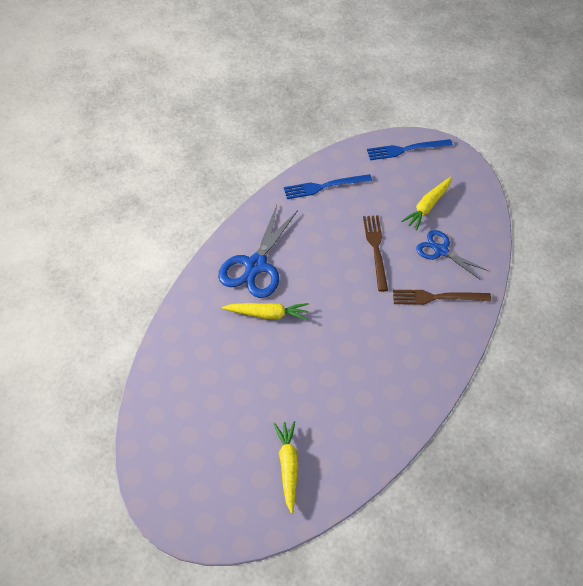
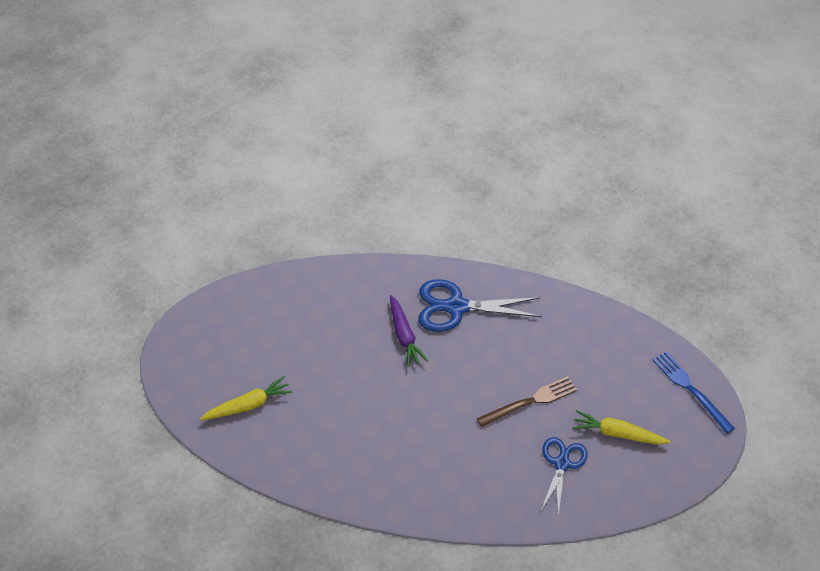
camera: 70 degrees right, 5 degrees down
yellow carrot [222,303,309,320] -> purple carrot [390,295,428,367]
blue fork [284,174,372,199] -> none
brown fork [393,290,491,305] -> none

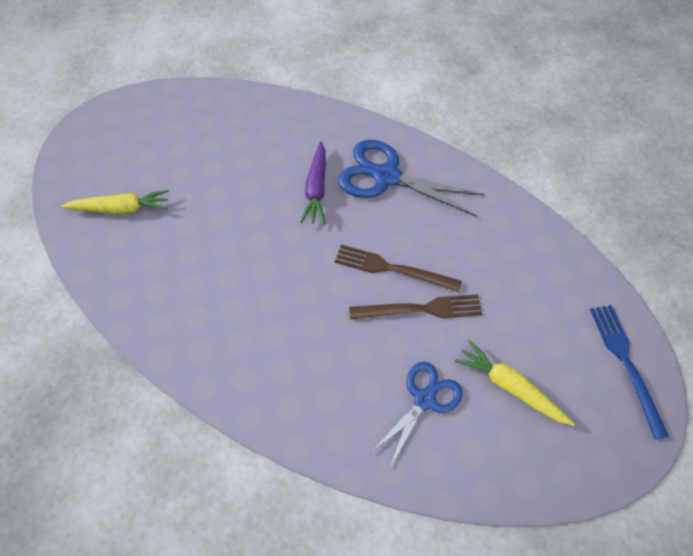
camera: 20 degrees right, 10 degrees up
none -> brown fork [335,244,462,292]

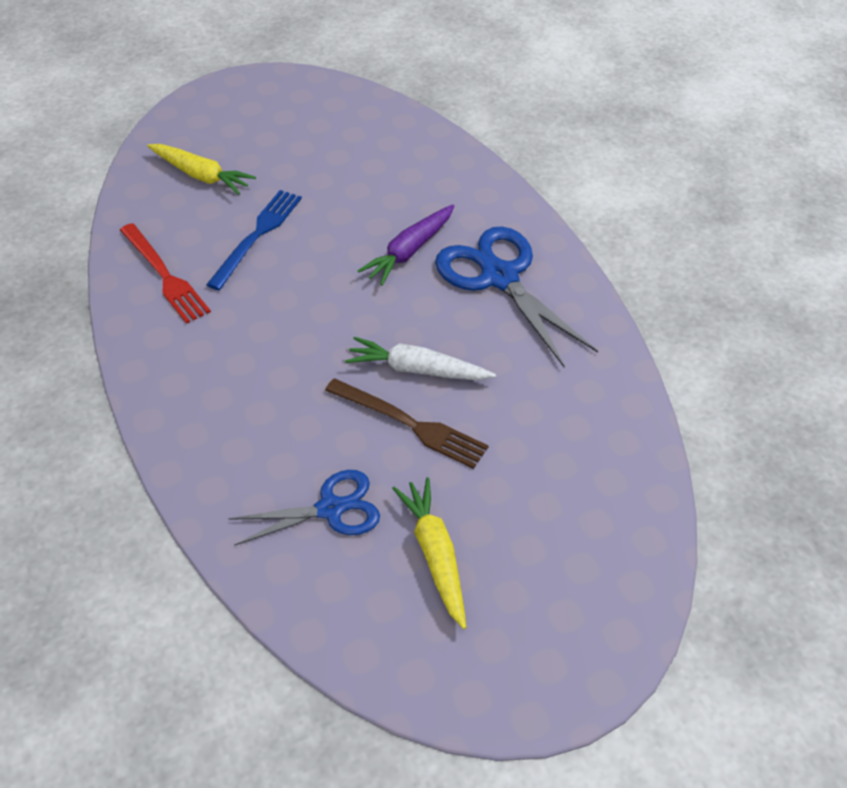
camera: 35 degrees right, 10 degrees down
brown fork [335,244,462,292] -> white carrot [345,337,496,380]
blue fork [590,305,669,440] -> blue fork moved to [206,190,302,290]
none -> red fork [120,223,211,324]

